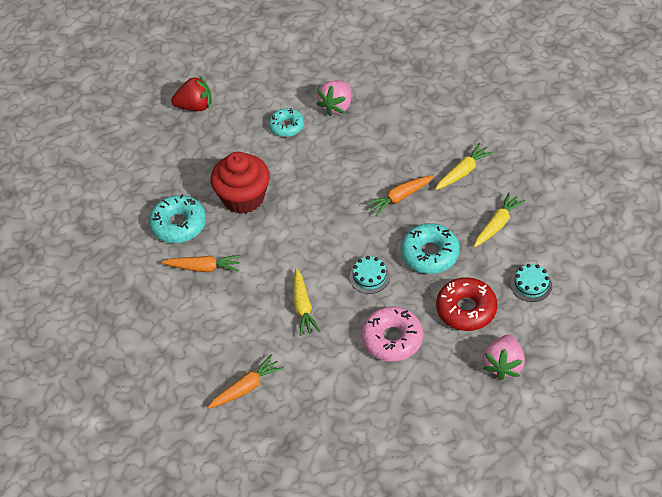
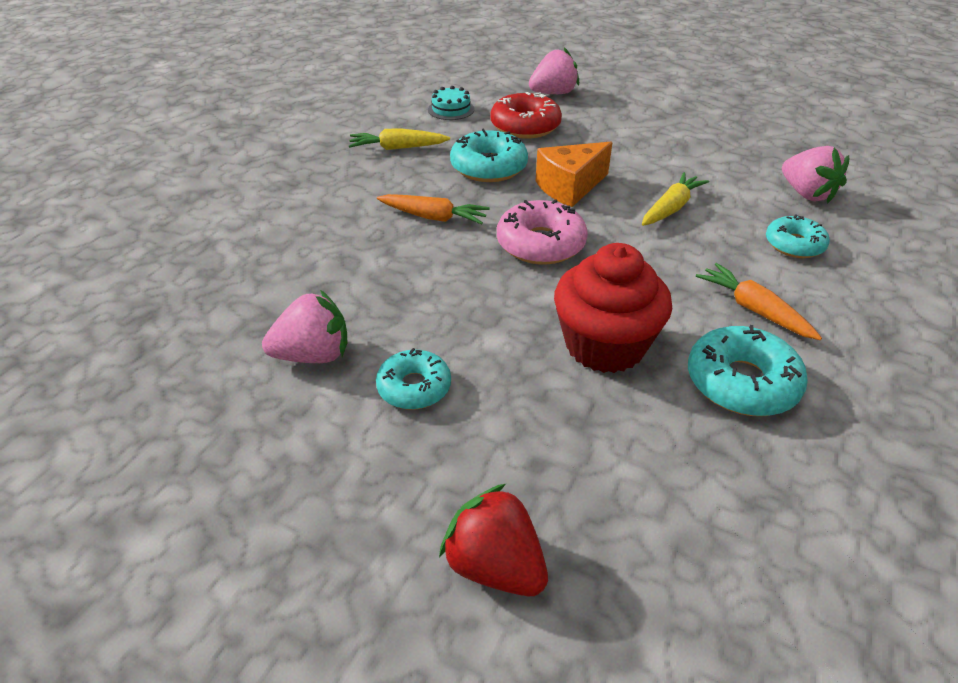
camera: 135 degrees left, 10 degrees down
orange carrot [208,354,284,408] -> pink strawberry [782,146,849,204]
turquoise cake [350,256,390,294] -> orange cheese [536,142,613,207]
pink donut [361,307,423,362] -> pink donut moved to [497,199,588,265]
yellow carrot [435,143,494,190] -> none
none -> turquoise donut [766,214,830,258]

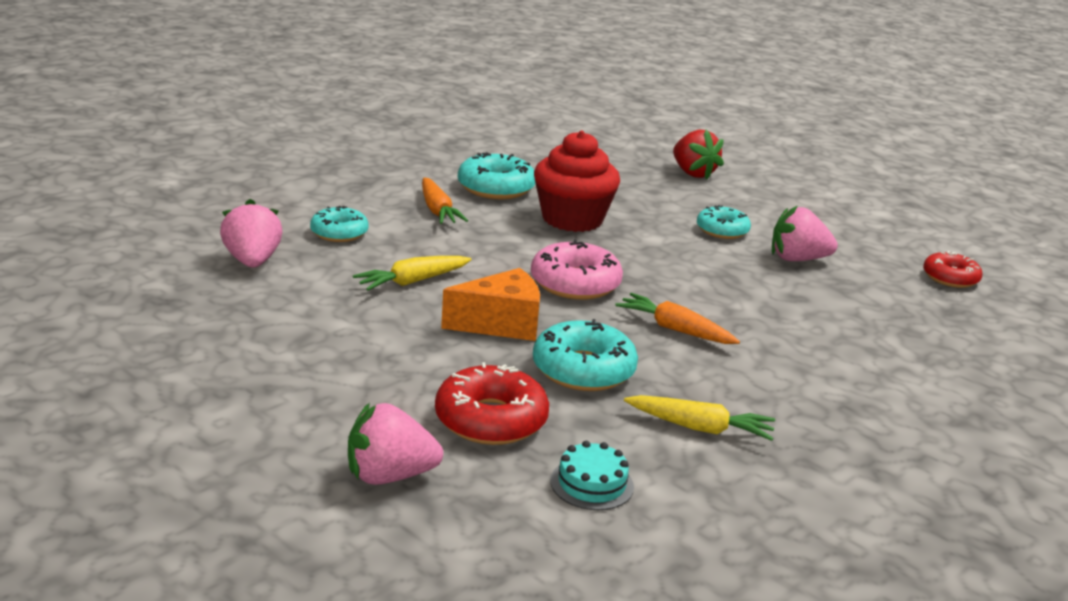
camera: 165 degrees left, 15 degrees down
none -> red donut [923,251,982,288]

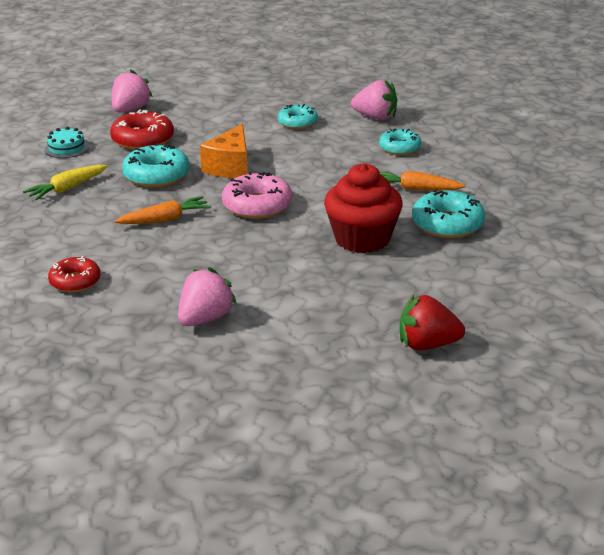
camera: 125 degrees right, 5 degrees up
yellow carrot [353,256,472,291] -> none
turquoise donut [697,205,751,239] -> turquoise donut moved to [278,104,318,129]
red donut [923,251,982,288] -> red donut moved to [48,256,101,292]

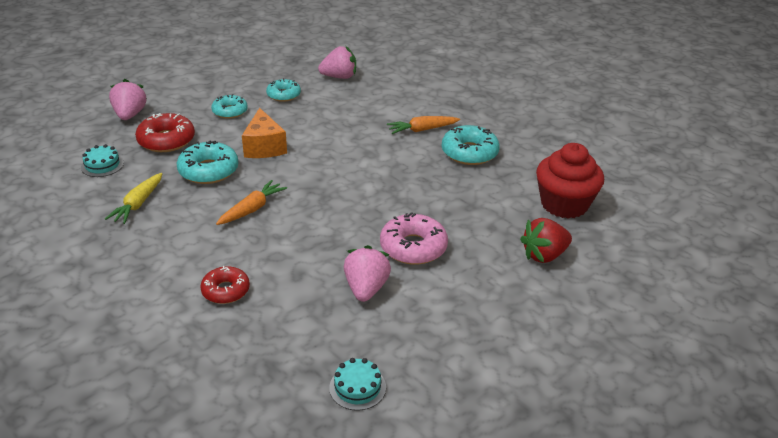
camera: 30 degrees left, 5 degrees up
pink donut [222,172,292,219] -> pink donut moved to [380,212,448,265]
red cupcake [324,163,403,253] -> red cupcake moved to [536,143,604,219]
turquoise donut [379,128,422,155] -> turquoise donut moved to [211,94,248,119]
none -> turquoise cake [329,358,386,411]

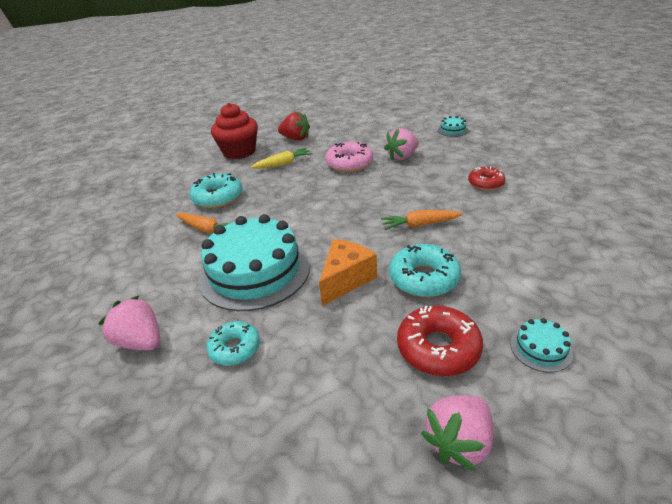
camera: 130 degrees left, 0 degrees up
yellow carrot [105,173,162,224] -> yellow carrot moved to [251,148,312,168]
turquoise donut [211,94,248,119] -> none
none -> turquoise cake [198,214,310,311]

